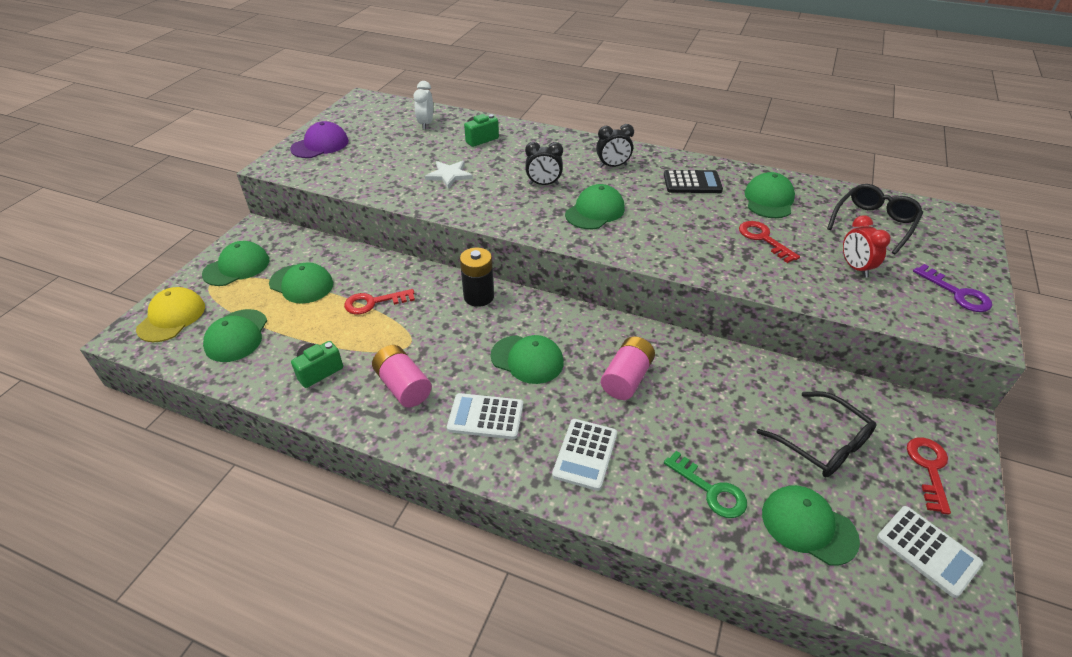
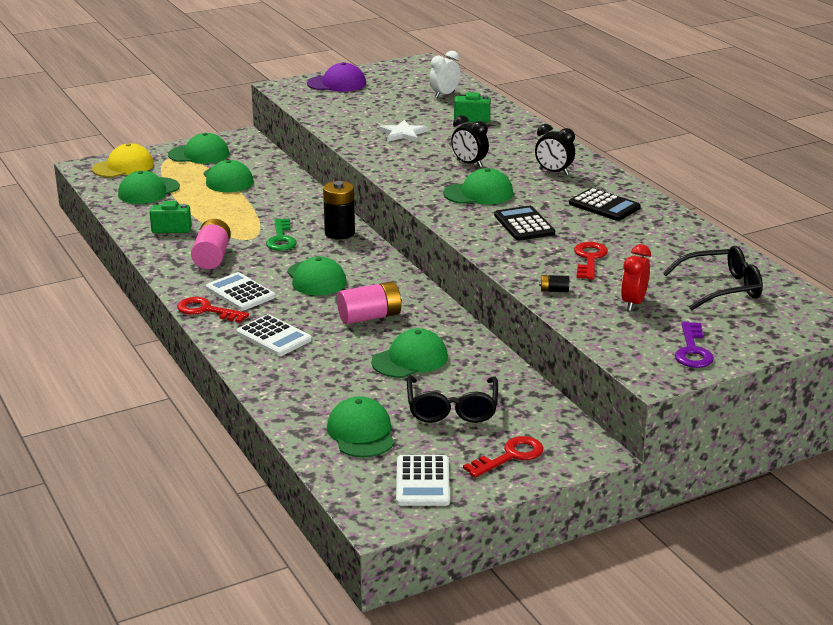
camera: 40 degrees right, 15 degrees down
red key [344,289,415,314] -> red key moved to [177,297,249,323]
white calculator [552,419,617,491] -> white calculator turned 105 degrees counterclockwise [236,314,312,356]
green key [664,451,747,518] -> green key moved to [266,218,297,251]
green cap [744,172,795,218] -> green cap moved to [371,328,448,378]
none -> black calculator [494,206,555,241]
none -> black battery [539,275,569,292]

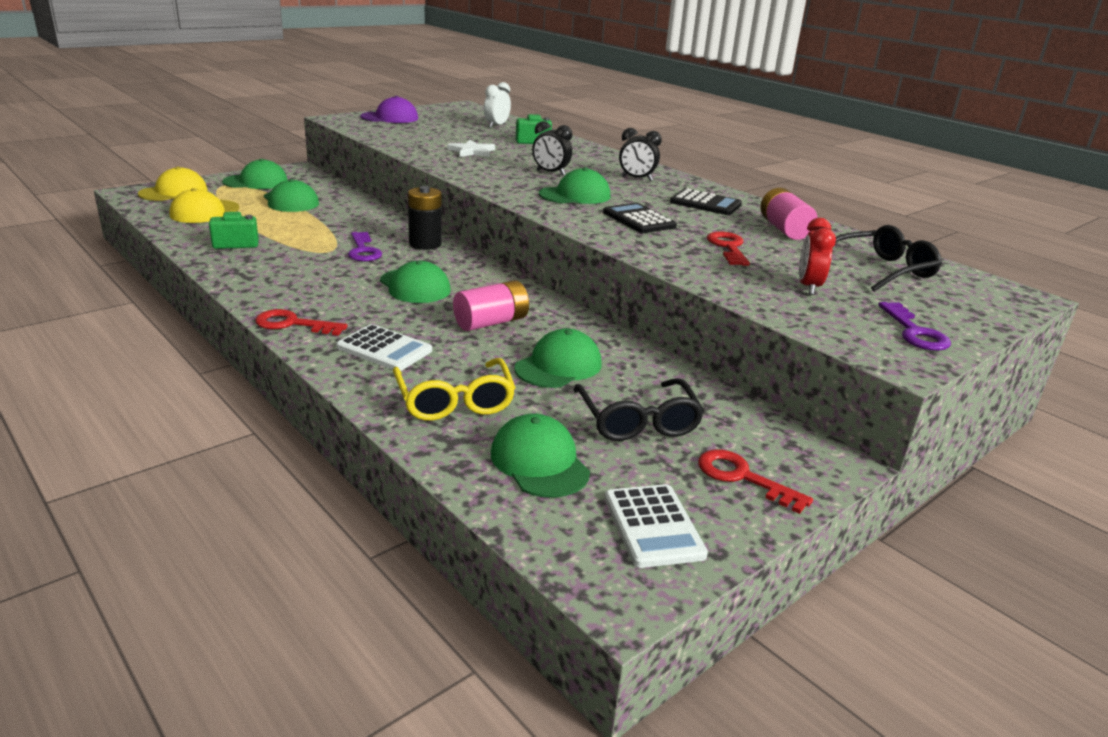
camera: 15 degrees left, 0 degrees up
green cap [118,171,180,204] -> yellow cap [170,188,239,223]
pink battery [191,219,231,269] -> pink battery moved to [760,188,818,240]
white calculator [206,272,275,311] -> none
green key [266,218,297,251] -> purple key [348,232,382,261]
red key [463,436,544,478] -> red key turned 90 degrees counterclockwise [698,449,813,514]
black battery [539,275,569,292] -> none
none -> yellow glasses [393,358,515,421]

